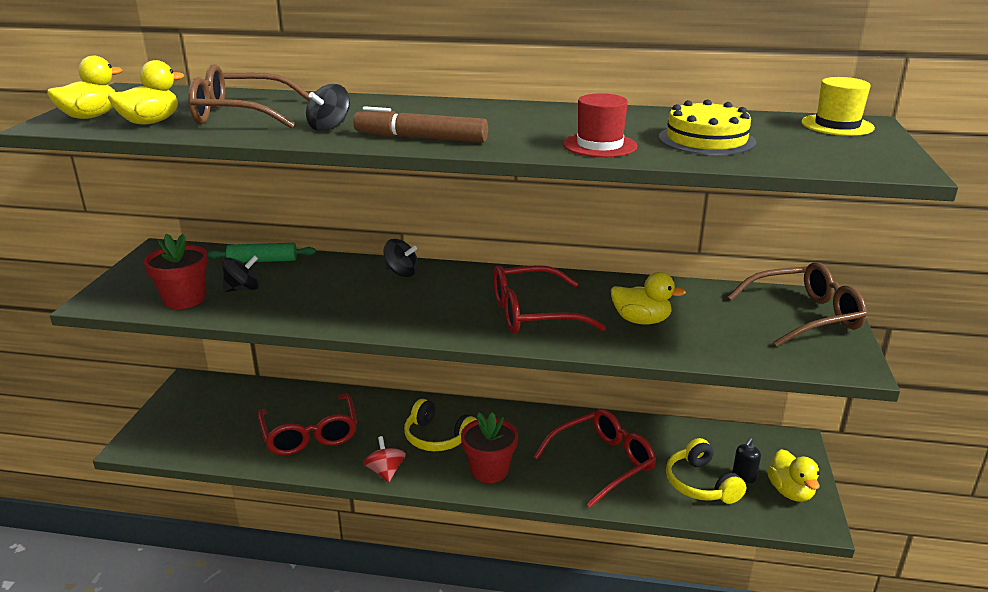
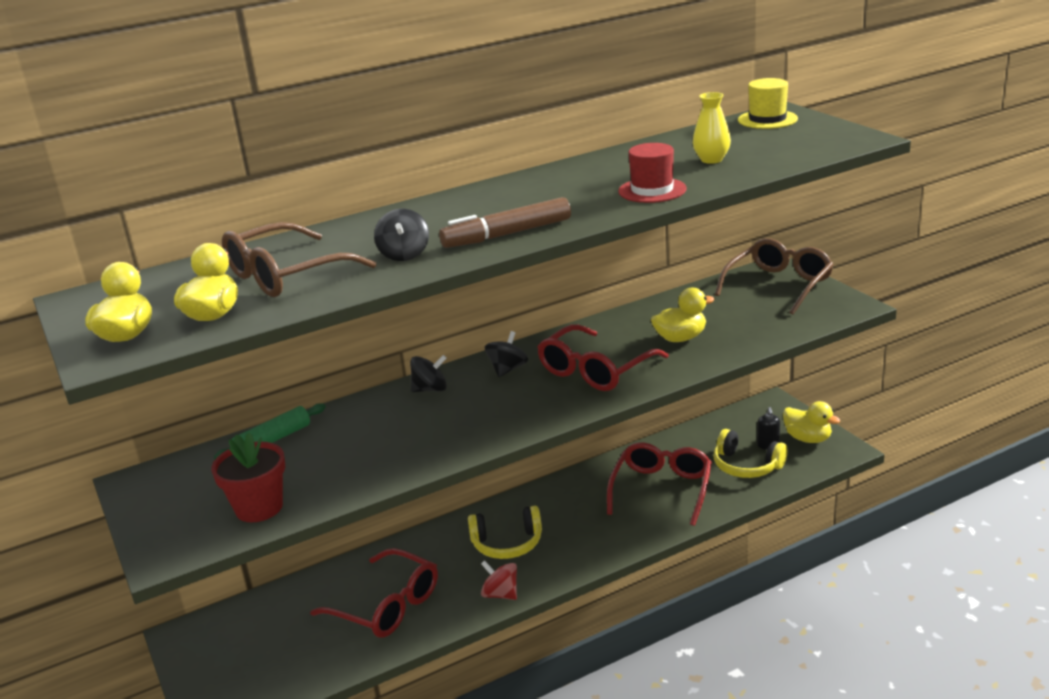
camera: 35 degrees left, 0 degrees up
black spinning top [222,255,259,292] -> black spinning top moved to [485,331,528,377]
red flower pot [461,412,518,483] -> none
yellow cake [659,99,756,155] -> yellow vase [693,92,731,164]

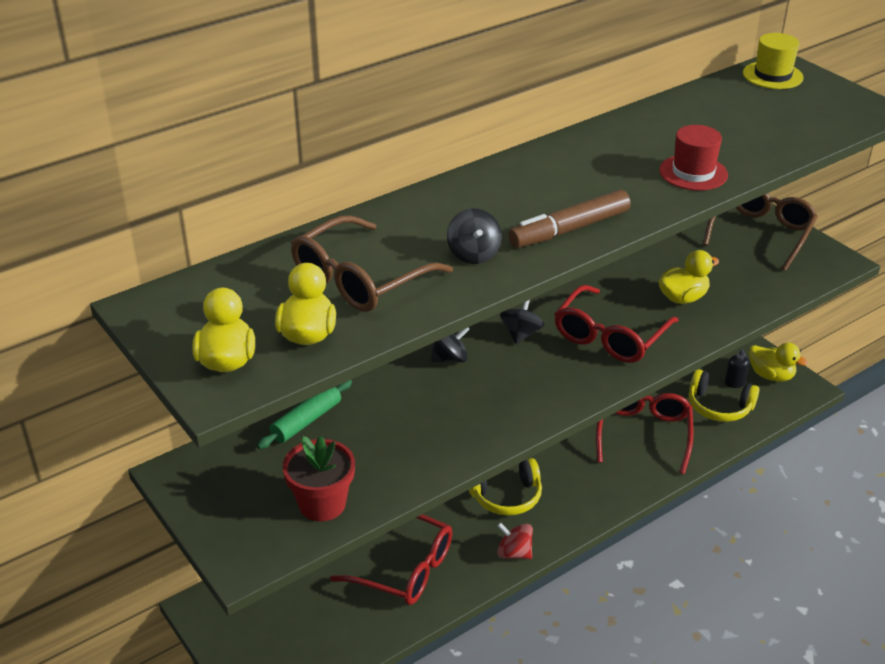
camera: 10 degrees left, 10 degrees up
yellow vase [693,92,731,164] -> none

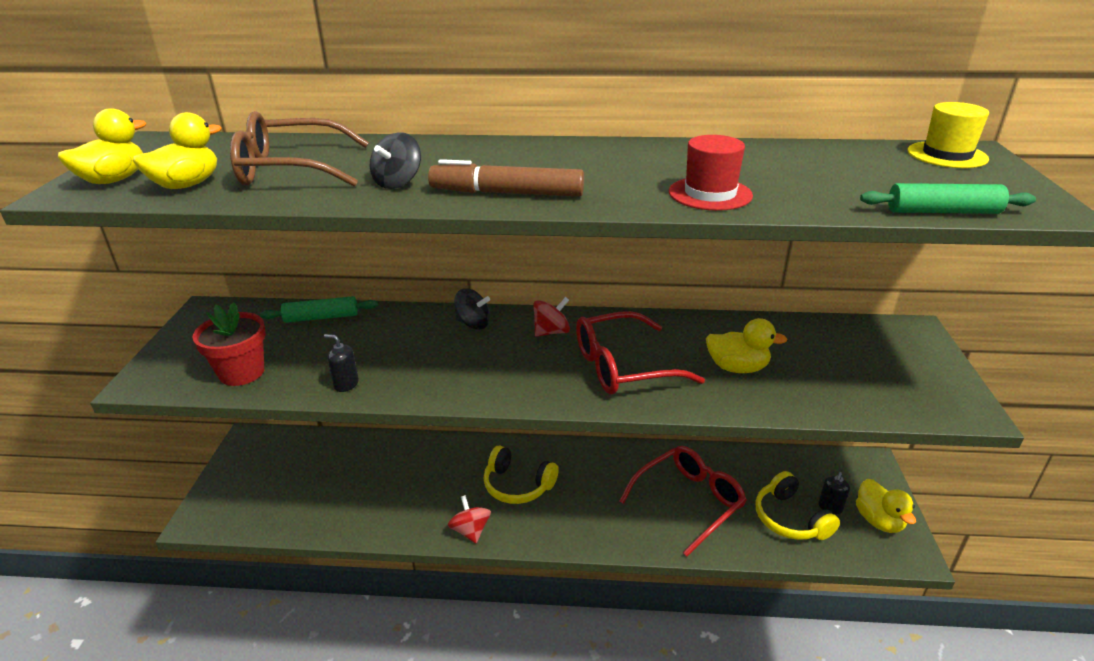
camera: 40 degrees right, 5 degrees down
red glasses [330,514,452,605] -> none
black spinning top [500,300,544,344] -> red spinning top [533,297,570,337]
brown glasses [703,193,818,271] -> none
none -> black soap dispenser [324,334,359,392]
none -> green rolling pin [860,183,1036,214]

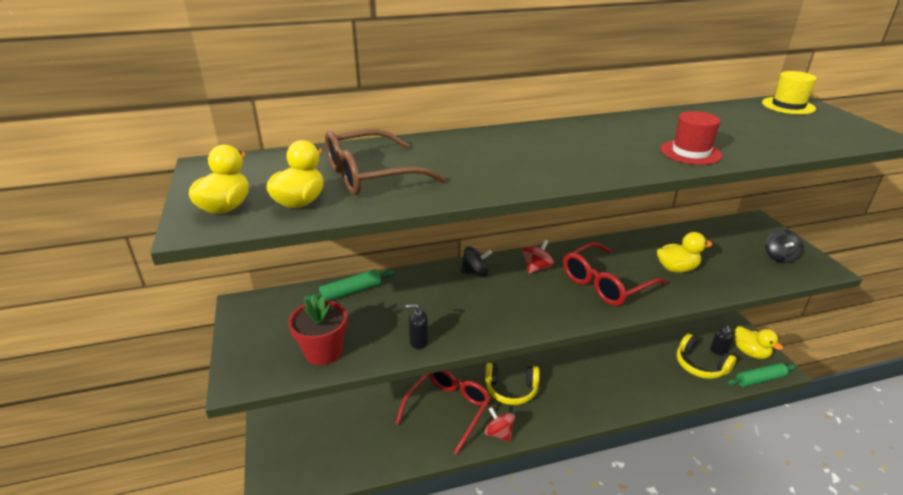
camera: 20 degrees left, 0 degrees up
black spinning top [370,132,421,189] -> black spinning top moved to [765,229,802,264]
brown marker [428,159,584,197] -> none
red glasses [620,446,747,556] -> red glasses moved to [396,370,491,454]
green rolling pin [860,183,1036,214] -> green rolling pin moved to [727,363,797,387]

